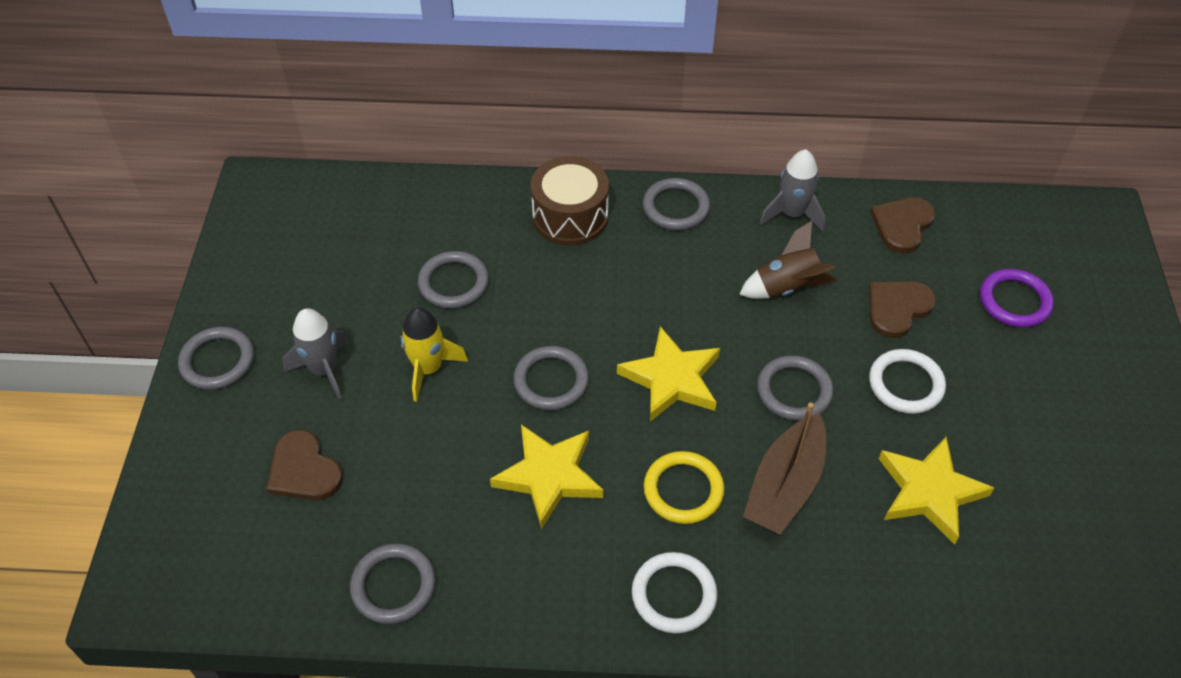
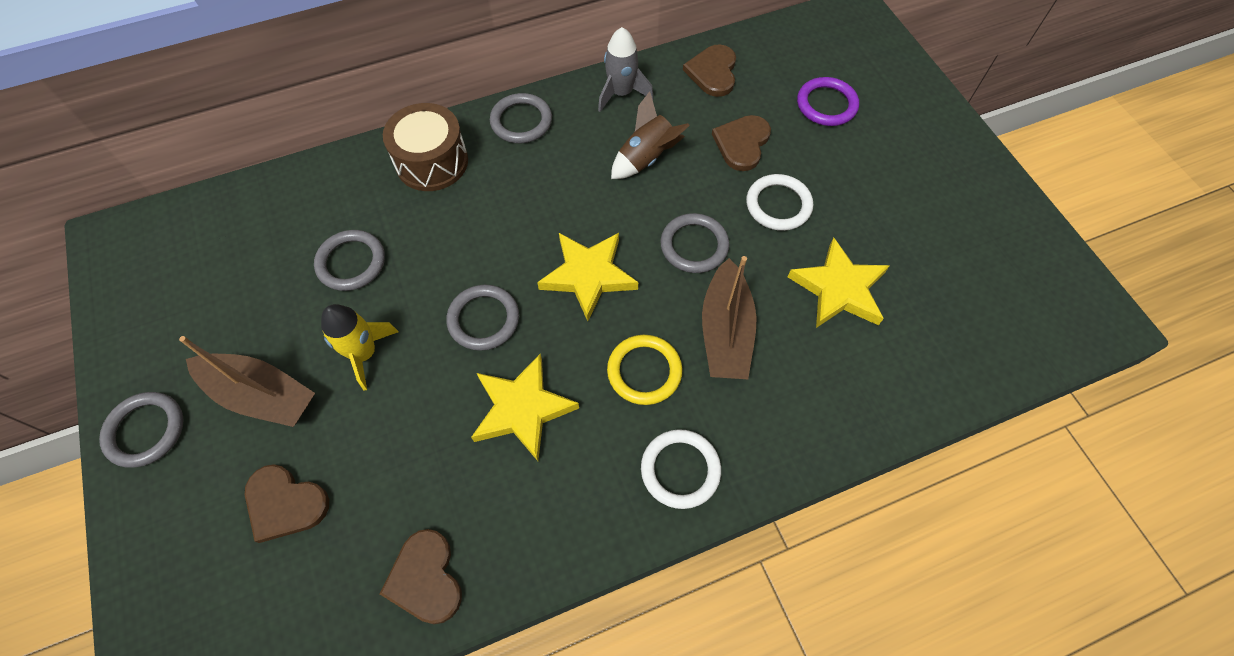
camera: 25 degrees left, 10 degrees up
grey rocket [282,308,349,399] -> brown boat [179,336,315,427]
grey ring [350,543,436,624] -> brown heart [380,529,462,624]

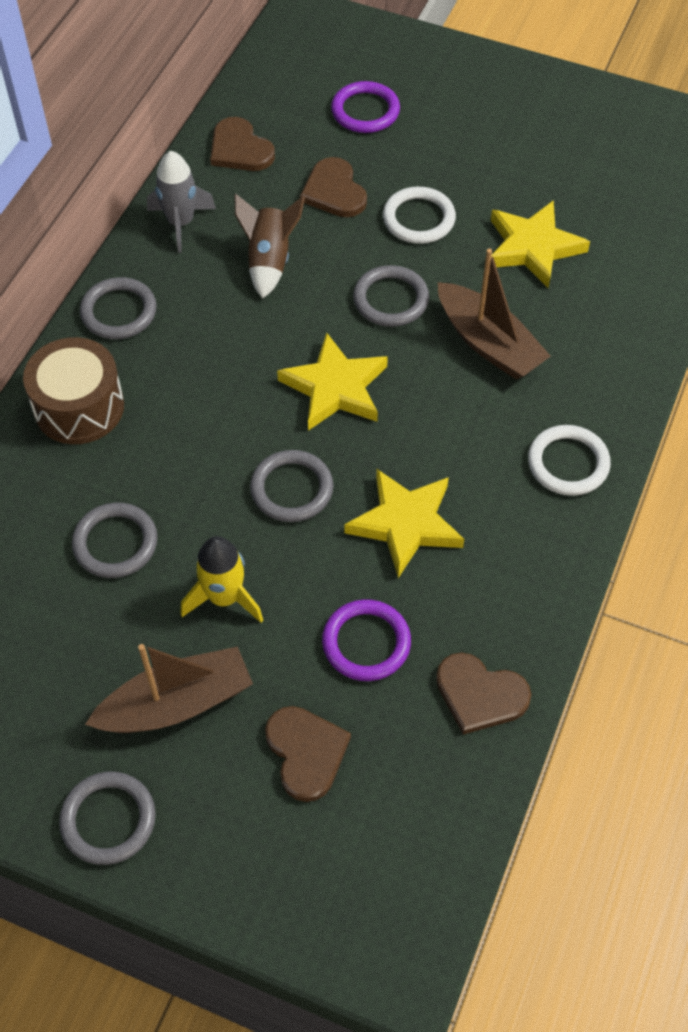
camera: 45 degrees left, 5 degrees down
brown heart [245,464,329,543] -> brown heart turned 90 degrees counterclockwise [265,706,351,802]
yellow ring [607,335,682,405] -> none
none -> purple ring [322,599,411,681]

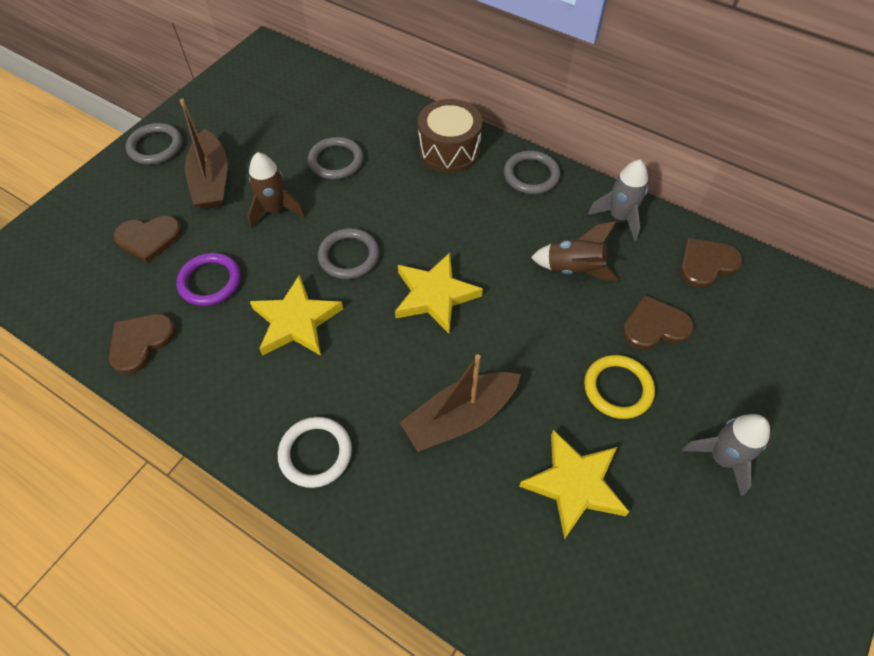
camera: 100 degrees right, 0 degrees up
yellow rocket [181,536,263,623] -> brown rocket [247,152,306,228]
purple ring [331,81,400,133] -> none
grey ring [353,265,429,327] -> none
white ring [383,187,456,244] -> yellow ring [584,355,655,419]
none -> grey rocket [682,414,770,496]

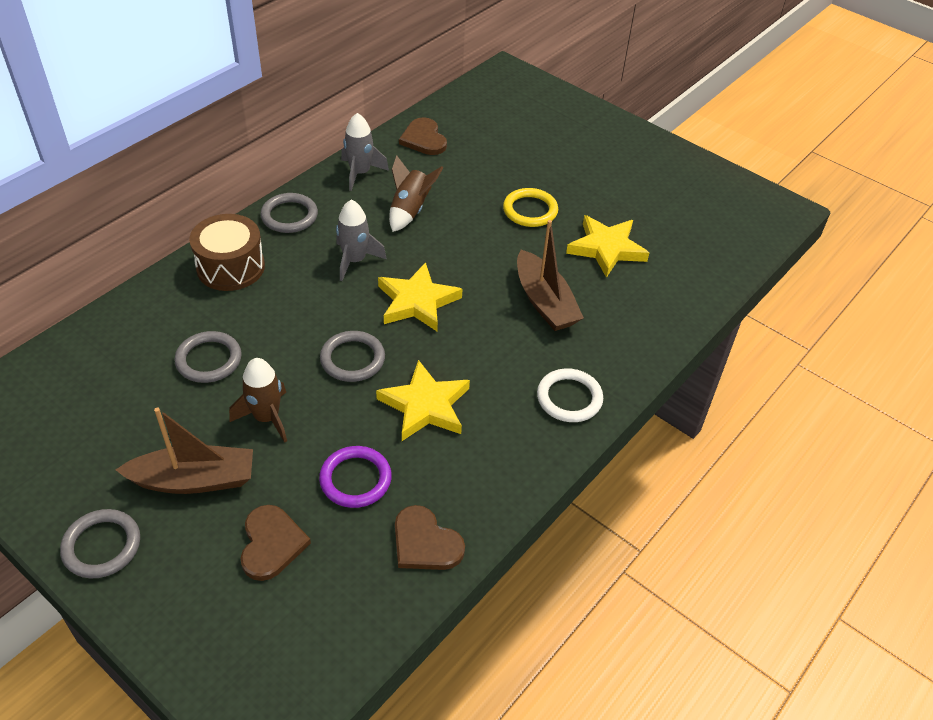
camera: 85 degrees left, 10 degrees down
brown heart [622,295,694,350] -> none
grey rocket [682,414,770,496] -> grey rocket moved to [336,200,387,281]

